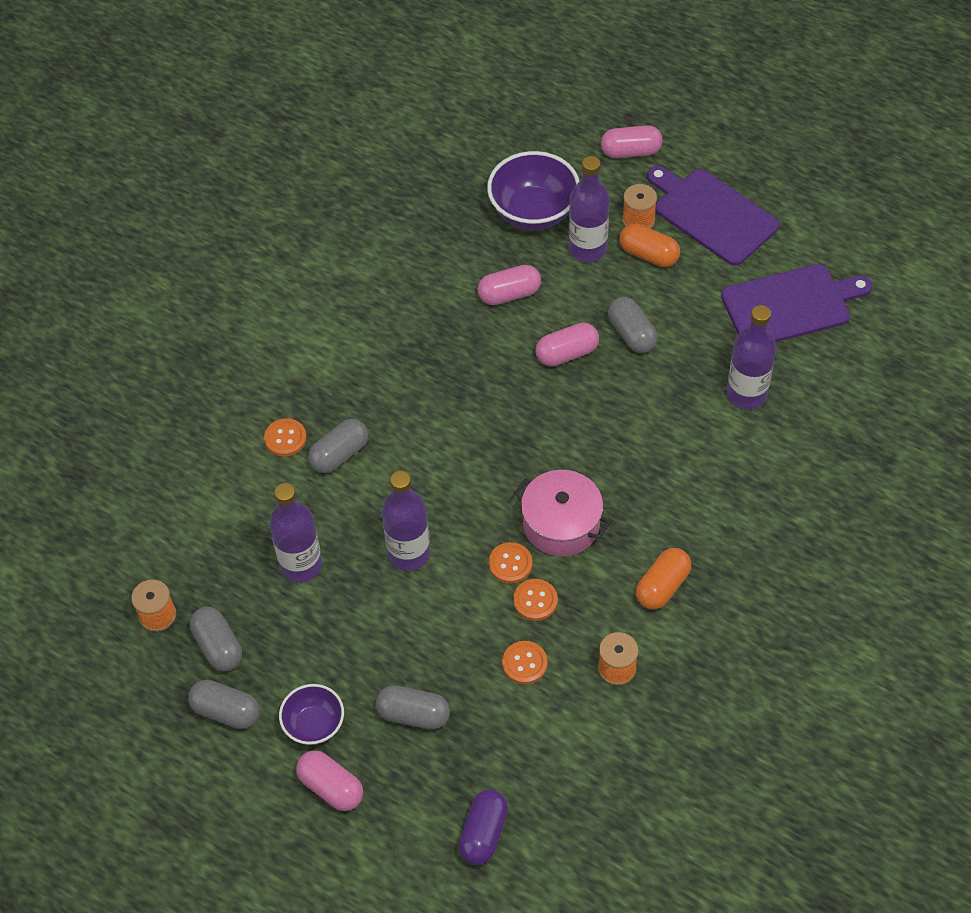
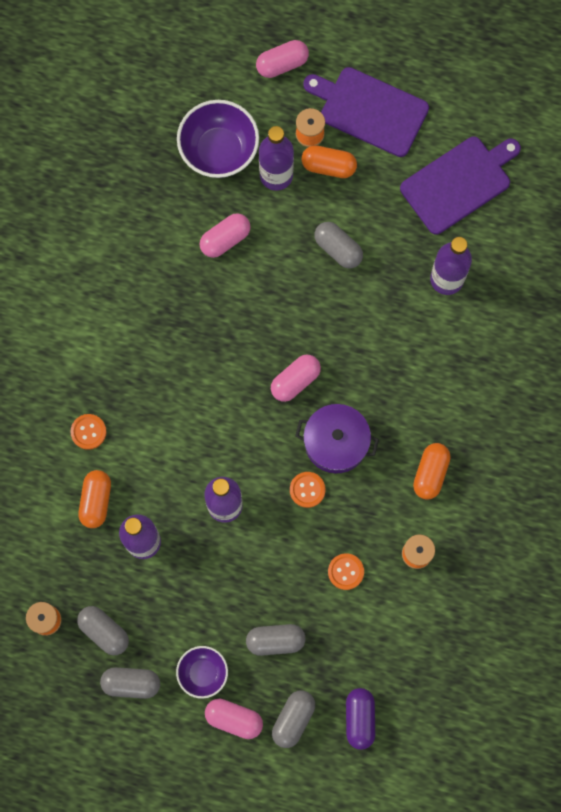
camera: 20 degrees left, 20 degrees up
grey capsule [308,419,368,473] -> grey capsule moved to [272,690,315,748]
orange button [513,579,558,621] -> none
pink pot [514,470,610,557] -> purple pot [295,404,379,473]
pink capsule [536,323,599,366] -> pink capsule moved to [271,355,321,402]
none -> orange capsule [79,470,111,528]

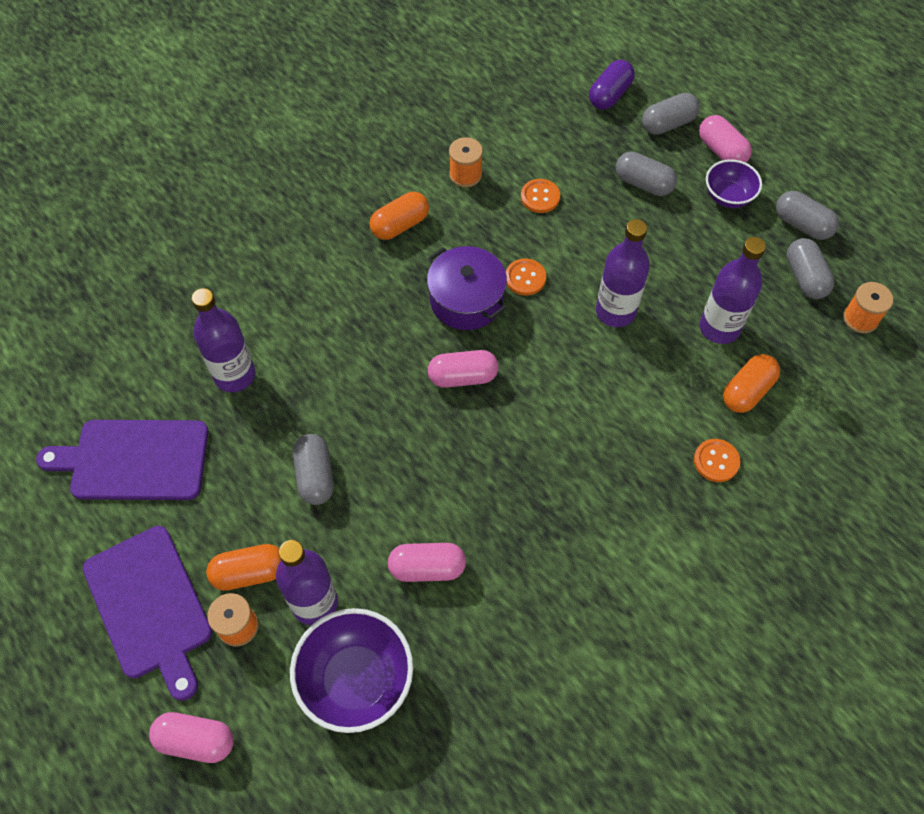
camera: 145 degrees left, 15 degrees down
orange capsule [302,145,357,178] -> orange capsule turned 60 degrees counterclockwise [206,544,281,591]

